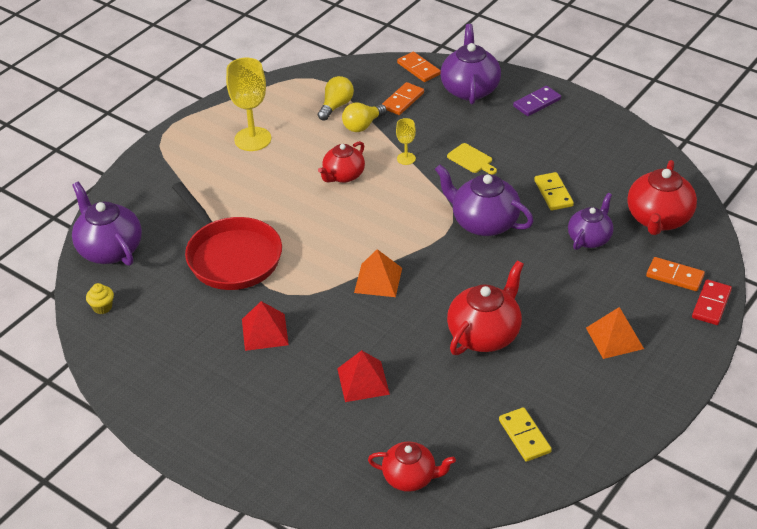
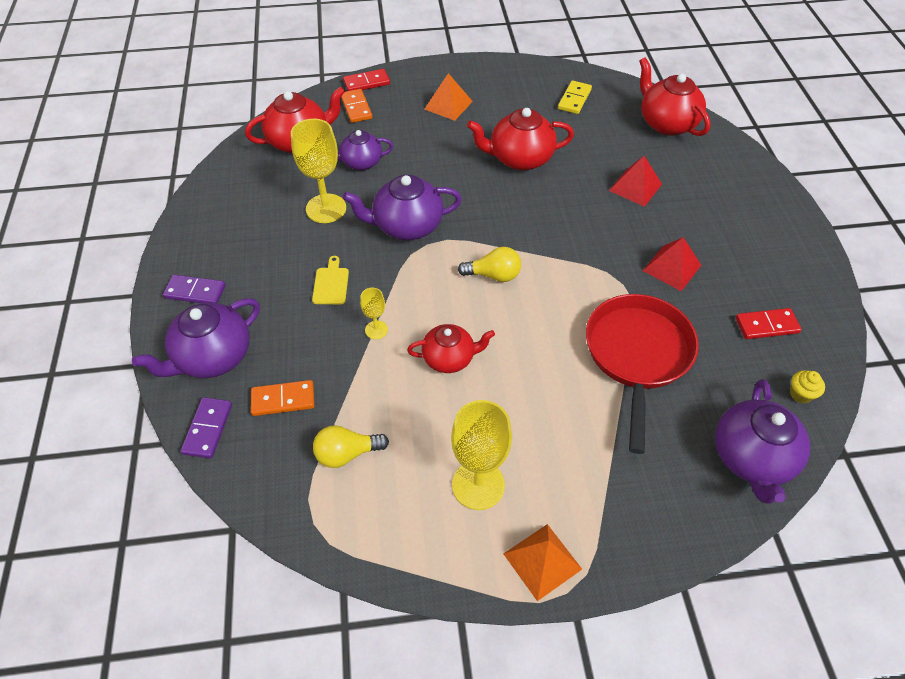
camera: 135 degrees left, 10 degrees up
yellow light bulb [342,102,387,132] -> yellow light bulb moved to [458,247,521,282]
orange pyramid [354,249,402,297] -> orange pyramid moved to [504,524,582,601]
red teapot [368,442,456,492] -> red teapot [639,57,711,136], size x1.53
orange domino [397,52,441,82] -> purple domino [181,397,232,458]
purple teapot [435,164,534,236] -> purple teapot turned 90 degrees clockwise [343,175,462,240]
yellow domino [534,172,574,211] -> yellow goblet [291,119,346,223]
none -> red domino [736,308,802,339]

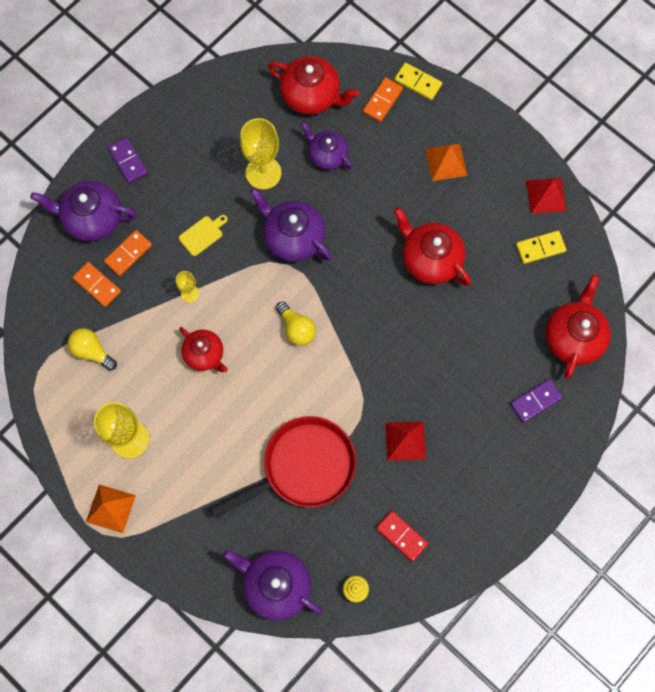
camera: 50 degrees right, 20 degrees up
purple domino [181,397,232,458] -> purple domino moved to [510,379,563,423]
red domino [343,69,390,91] -> yellow domino [394,63,442,100]
red pyramid [609,156,662,207] -> red pyramid moved to [526,178,567,214]
purple teapot [715,379,810,504] -> purple teapot turned 60 degrees clockwise [223,550,323,621]
none -> orange domino [104,230,152,276]

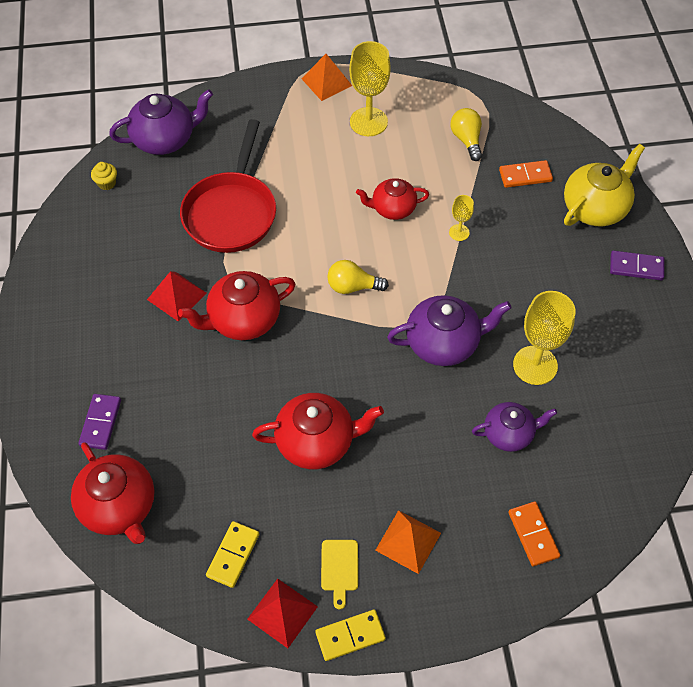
camera: 130 degrees right, 15 degrees down
purple teapot [30,181,137,241] -> yellow teapot [564,144,645,226]
yellow light bulb [68,328,117,371] -> yellow light bulb turned 90 degrees counterclockwise [450,108,482,161]
orange domino [104,230,152,276] -> none
yellow cutting board [179,215,228,256] -> yellow cutting board moved to [321,540,358,609]
red teapot [268,56,359,115] -> red teapot moved to [178,271,296,340]
red domino [376,511,428,562] -> none
yellow domino [394,63,442,100] -> yellow domino moved to [315,610,386,661]

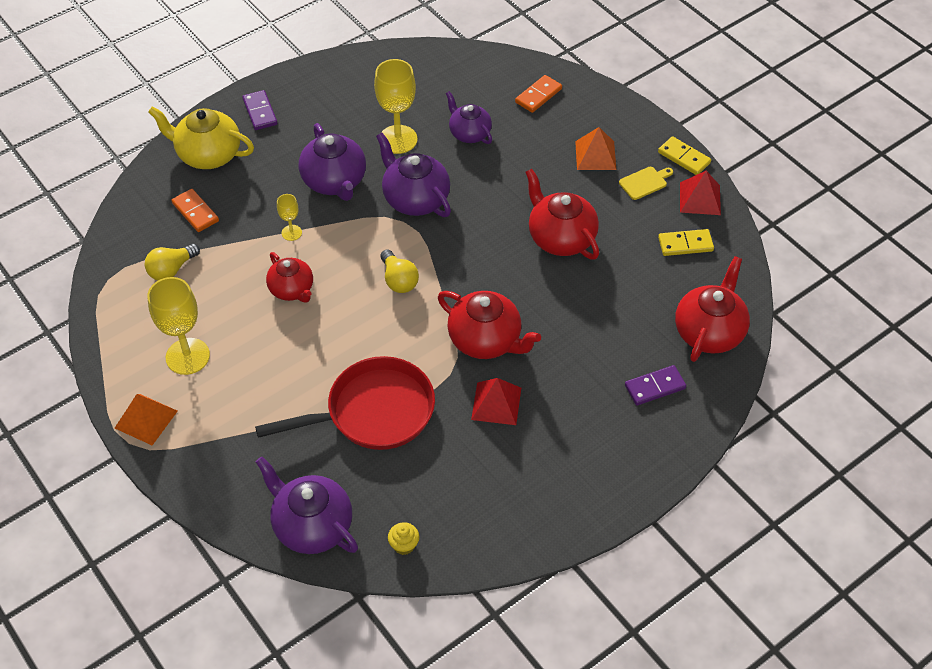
camera: 120 degrees left, 5 degrees down
none -> purple teapot [299,123,366,201]

